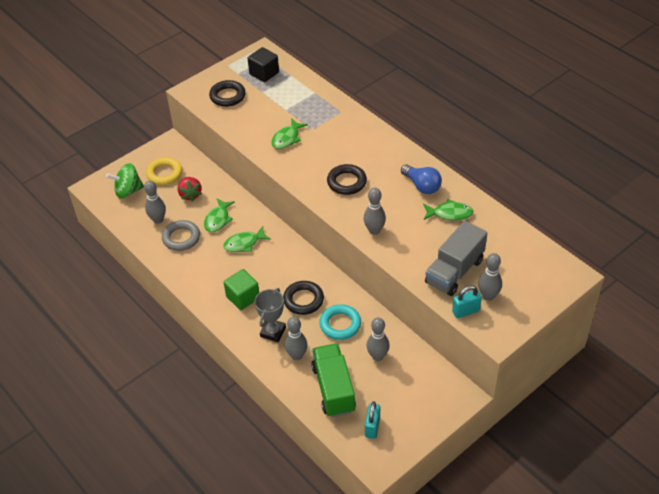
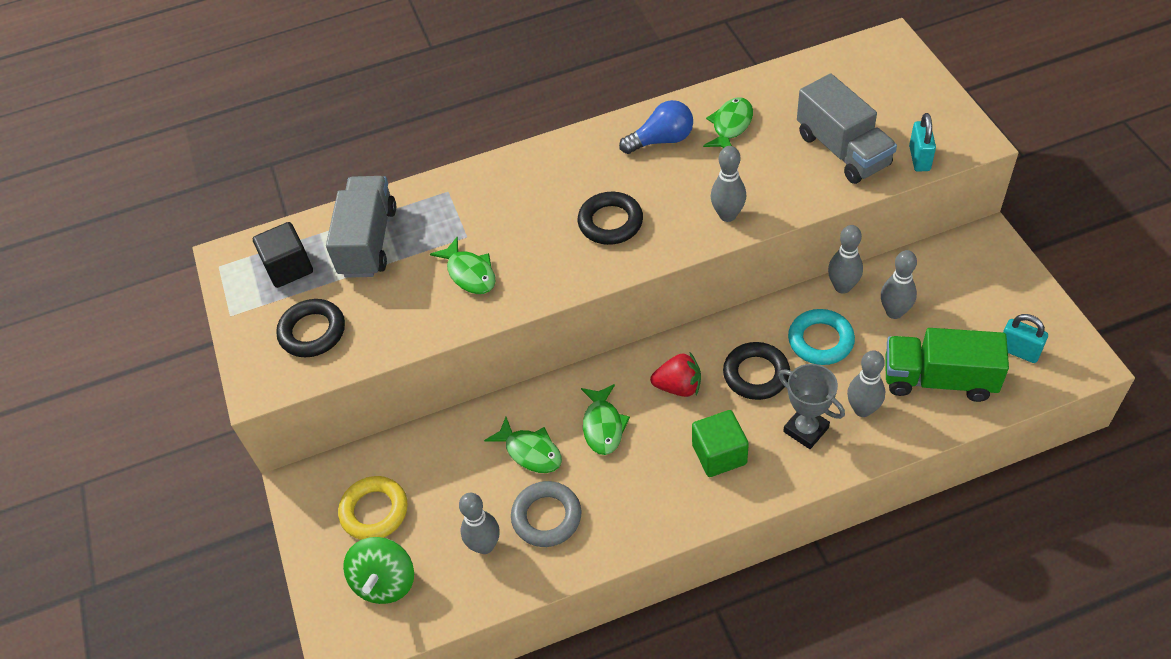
camera: 65 degrees left, 5 degrees up
red strawberry [178,177,202,201] -> red strawberry moved to [650,353,701,397]
grey bowling pin [478,253,502,301] -> grey bowling pin moved to [828,225,863,294]
none -> grey truck [326,176,396,278]

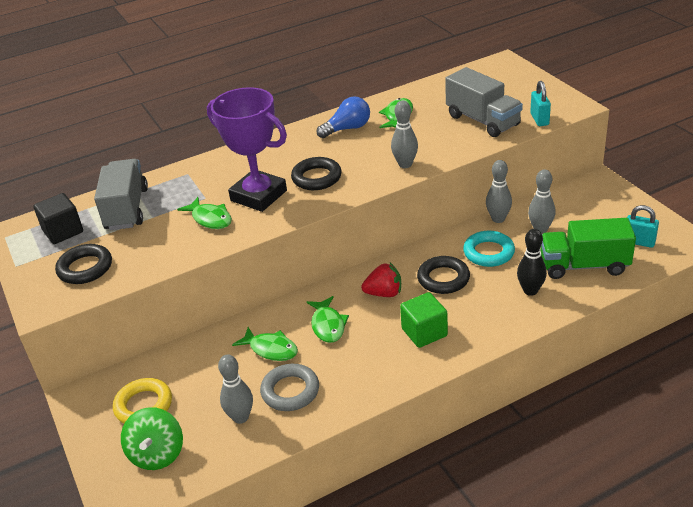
camera: 10 degrees left, 15 degrees down
grey trophy [778,364,845,449] -> none
grey bowling pin [847,350,885,417] -> black bowling pin [517,229,547,296]
none -> purple trophy [207,87,287,212]

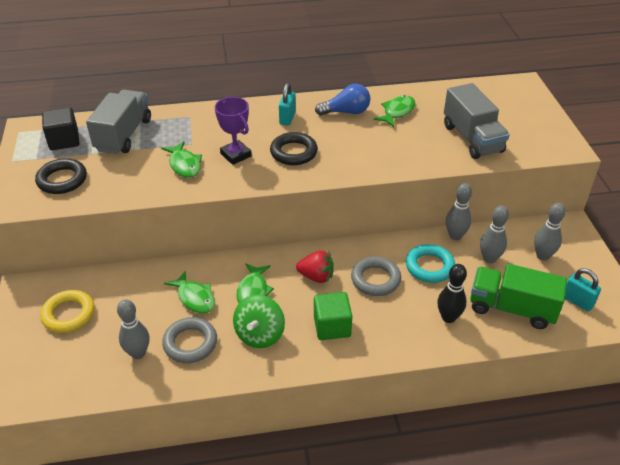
camera: 15 degrees right, 5 degrees up
green spinning top [121,407,183,470] -> green spinning top moved to [233,295,285,348]
purple trophy [207,87,287,212] -> purple trophy [215,97,252,165], size x0.60
grey bowling pin [391,100,418,168] -> grey bowling pin moved to [534,203,566,261]
black ring [417,256,470,294] -> grey ring [351,257,401,296]
turquoise padlock [530,81,551,126] -> turquoise padlock moved to [279,83,296,126]

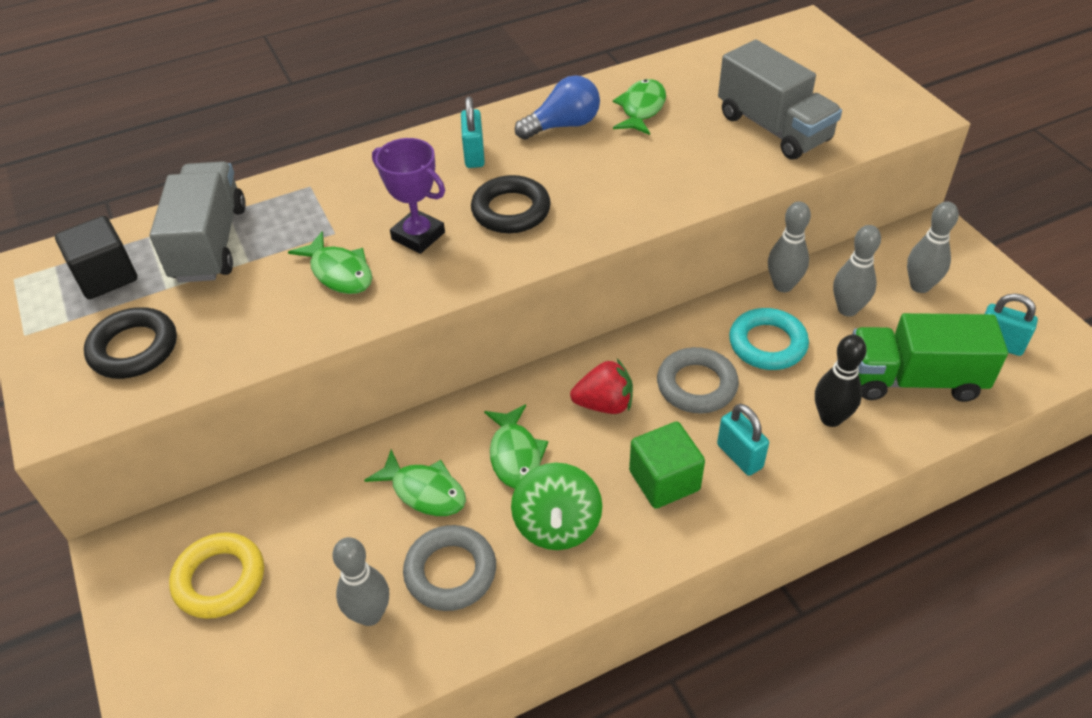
camera: 15 degrees left, 5 degrees up
none -> turquoise padlock [717,404,769,476]

